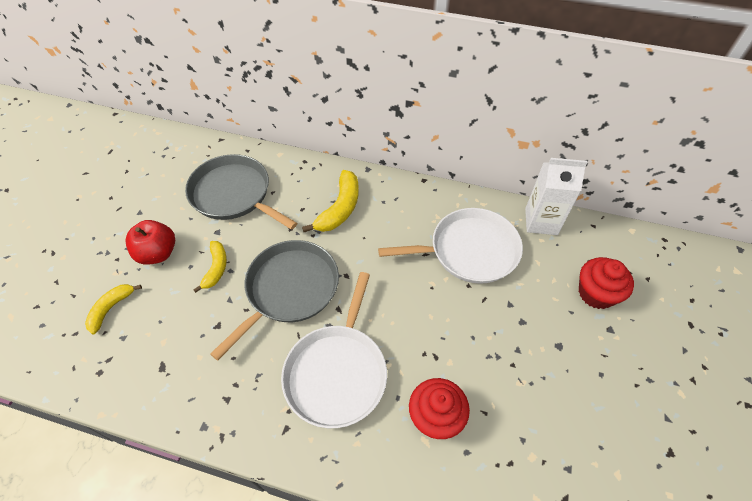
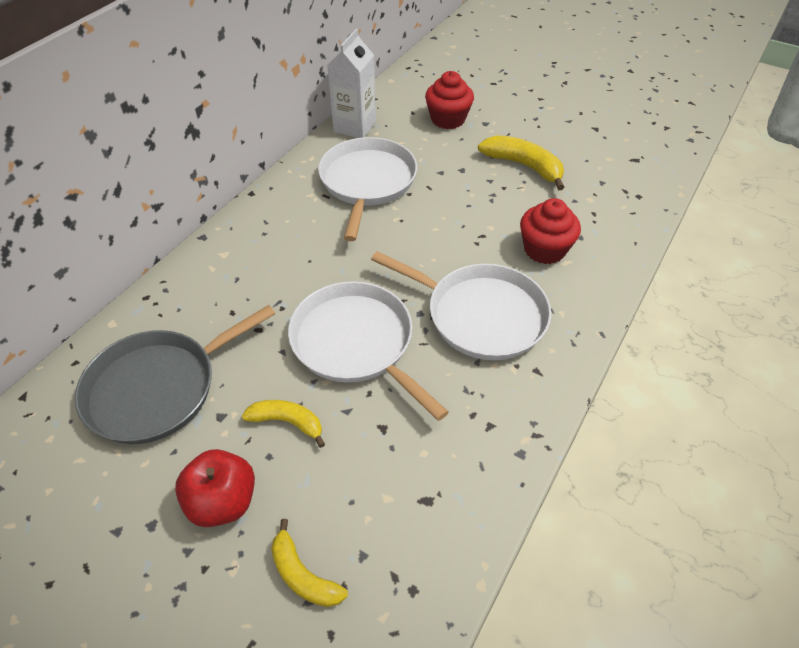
camera: 75 degrees left, 5 degrees down
grey pan [210,240,339,360] -> white pan [288,281,449,421]
yellow banana [302,170,359,232] -> yellow banana moved to [478,135,565,190]

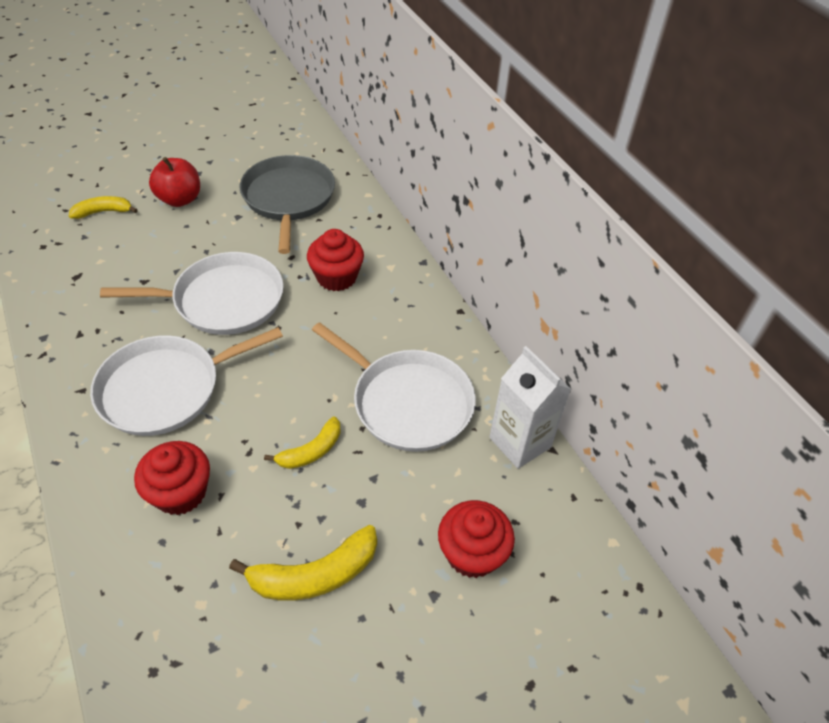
camera: 120 degrees right, 0 degrees up
yellow banana [242,400,325,448] -> yellow banana moved to [264,416,340,469]
none -> red cupcake [307,229,364,291]

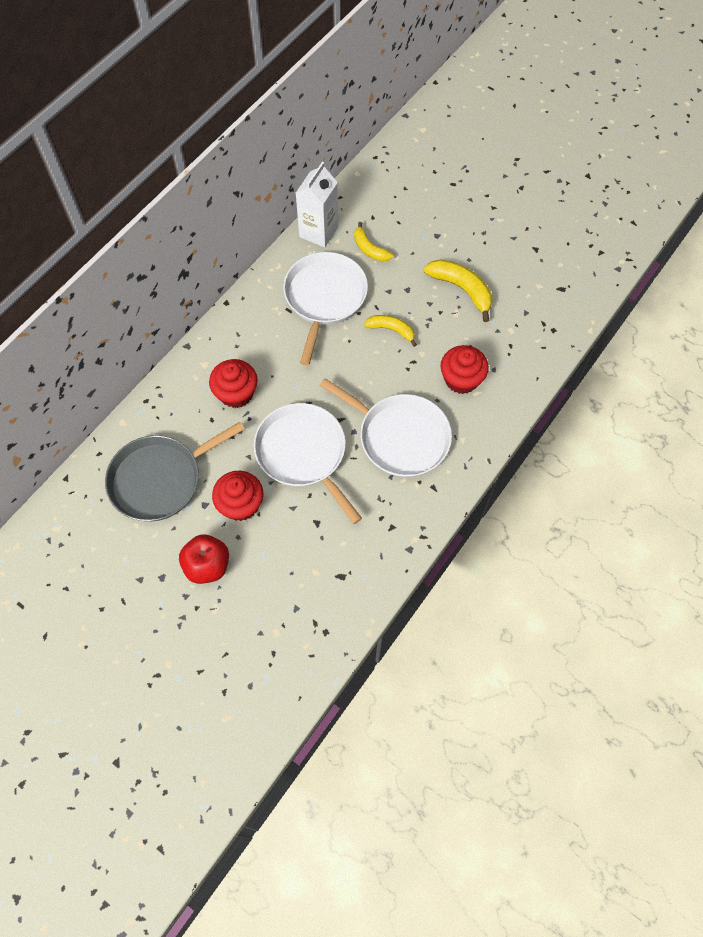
camera: 115 degrees left, 15 degrees up
yellow banana [69,196,138,219] -> yellow banana moved to [354,222,393,262]
red cupcake [438,500,515,578] -> red cupcake moved to [212,471,263,521]

